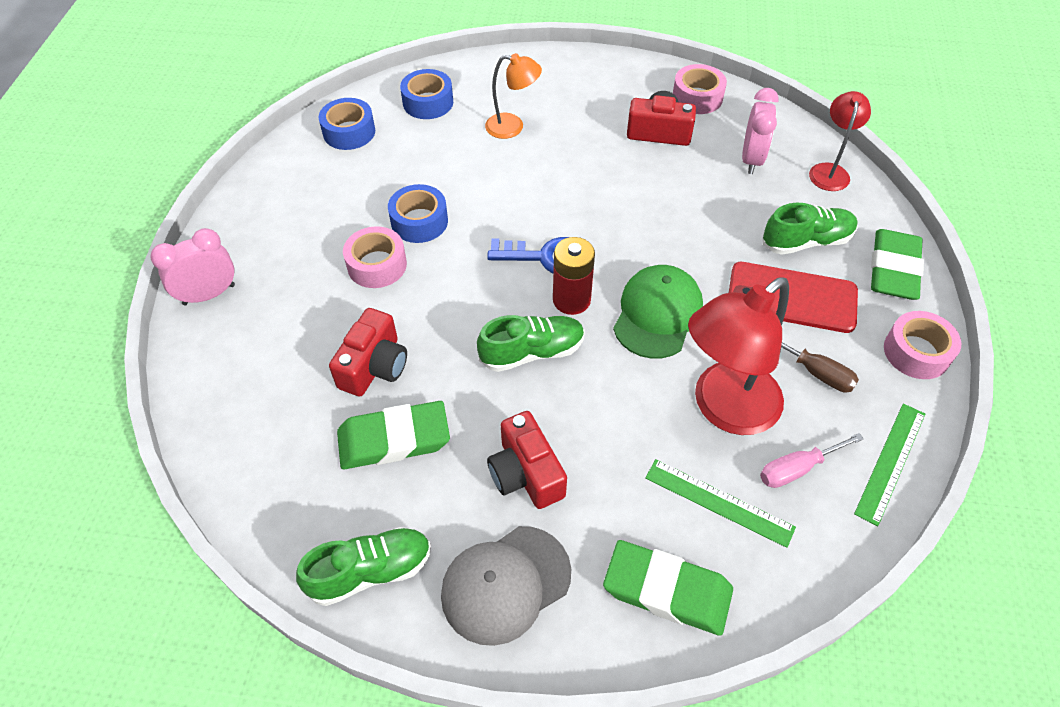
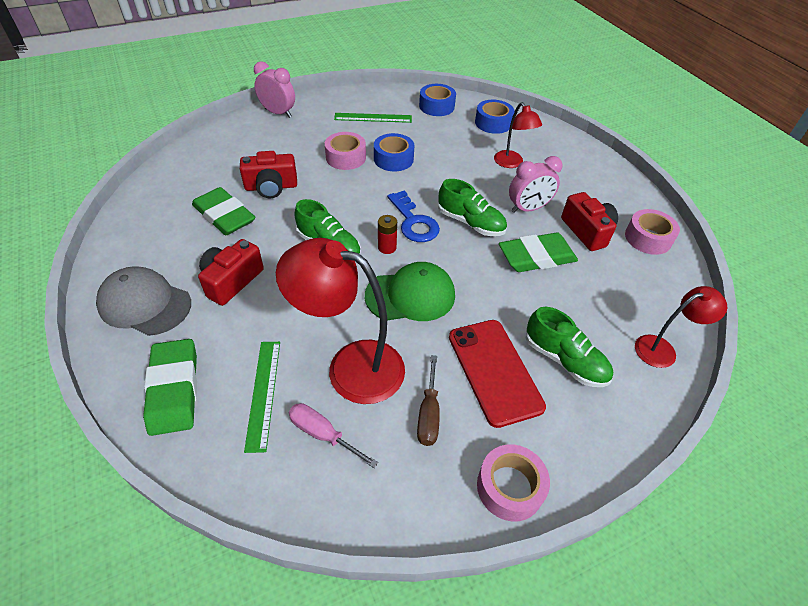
camera: 55 degrees right, 5 degrees down
green shoe [296,527,431,606] -> green shoe moved to [438,179,507,236]
orange lamp [485,53,542,139] -> red lamp [494,102,542,168]
red battery [553,237,595,315] -> red battery [378,215,397,254], size x0.63
pink clock [742,88,779,174] -> pink clock moved to [509,156,563,213]
green ruler [854,403,925,526] -> green ruler moved to [334,113,412,123]
green eraser [871,229,924,300] -> green eraser moved to [499,232,578,272]

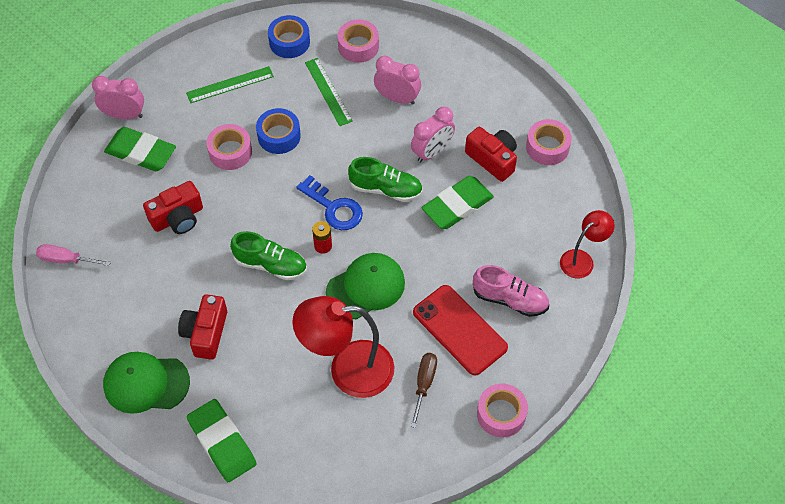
camera: 20 degrees left, 10 degrees up
grey cap [96,266,191,336] -> green cap [103,352,190,414]
green eraser [192,187,255,235] -> green eraser moved to [104,127,176,171]
green ruler [244,342,280,453] -> green ruler moved to [305,58,353,126]
pink screwdriver [289,403,378,468] -> pink screwdriver moved to [36,244,111,266]
brown screwdriver [417,355,440,446] -> brown screwdriver turned 150 degrees counterclockwise [410,353,437,428]
blue tape [475,100,514,134] -> pink tape [338,20,379,63]
red lamp [494,102,542,168] -> pink clock [374,56,421,105]
green shoe [526,307,613,387] -> pink shoe [473,265,549,317]

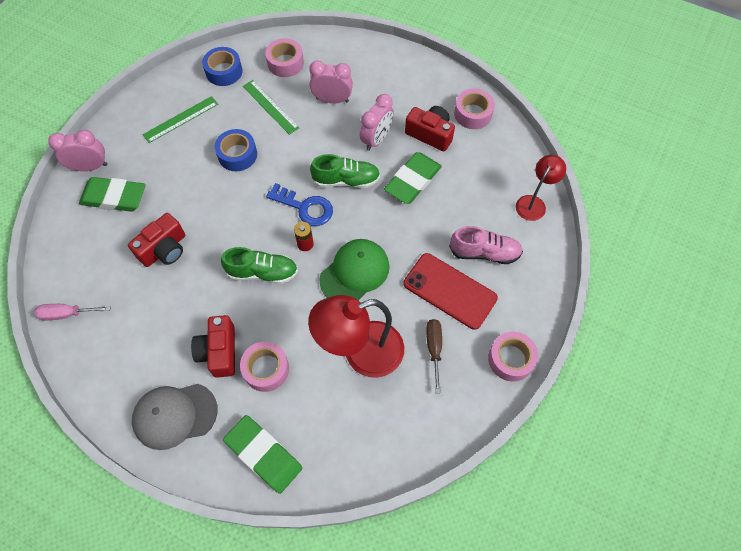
camera: 15 degrees left, 5 degrees up
green cap [103,352,190,414] -> grey cap [132,384,218,450]
pink tape [206,124,252,170] -> pink tape moved to [240,341,289,392]

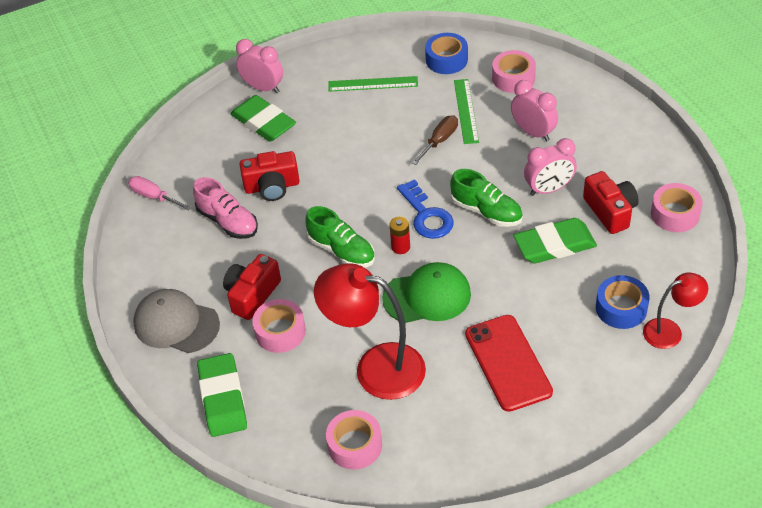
camera: 40 degrees right, 15 degrees down
blue tape [215,129,257,171] -> blue tape moved to [596,275,650,329]
brown screwdriver [426,319,442,393] -> brown screwdriver moved to [412,115,458,165]
pink shoe [449,226,523,264] -> pink shoe moved to [193,177,258,239]
pink tape [488,332,538,382] -> pink tape moved to [326,410,382,470]

